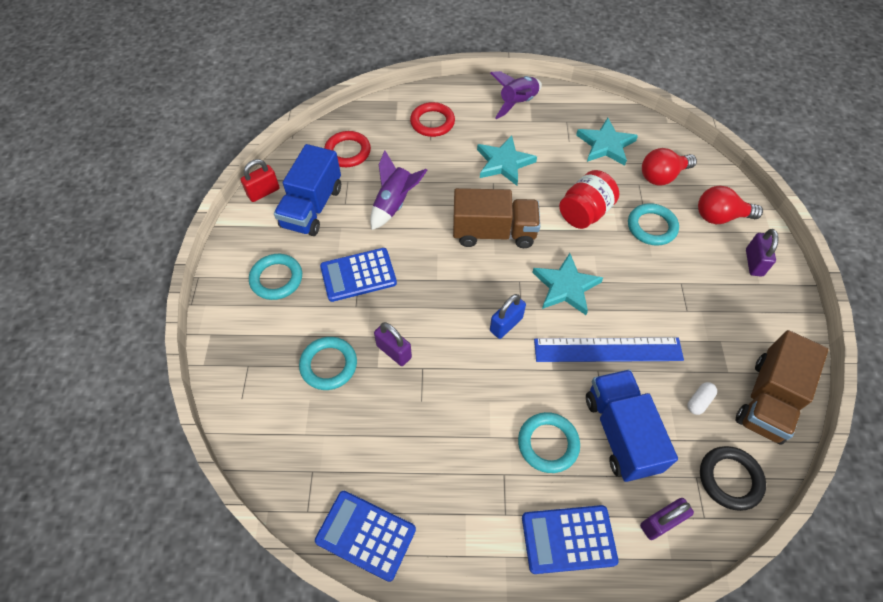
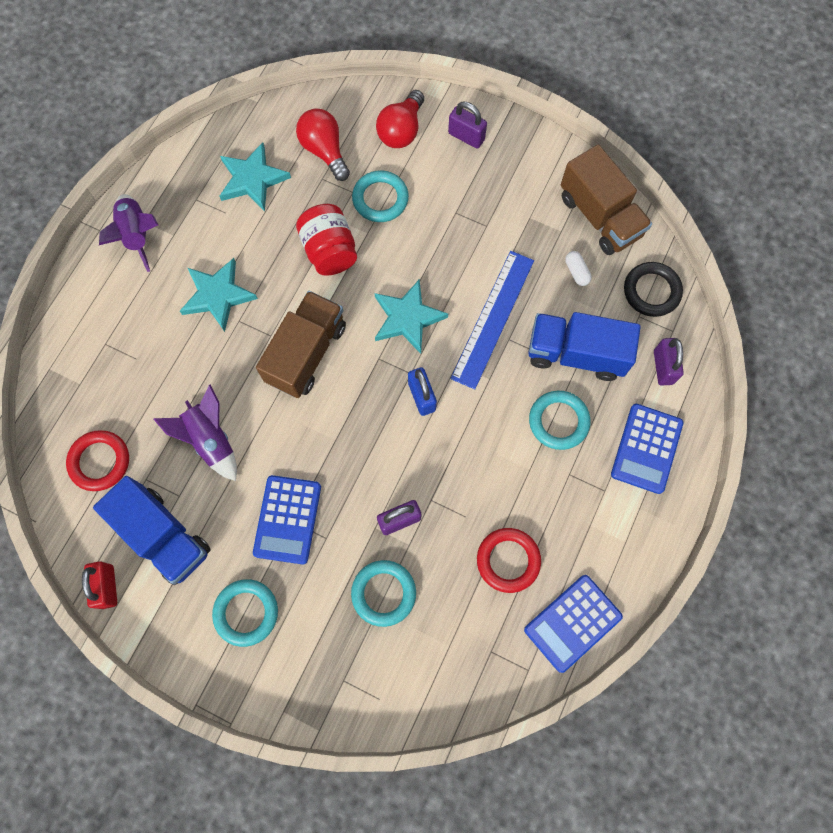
camera: 65 degrees left, 15 degrees up
red ring [410,102,455,137] -> red ring moved to [477,528,541,593]
red light bulb [642,148,697,186] -> red light bulb turned 150 degrees clockwise [296,108,350,181]

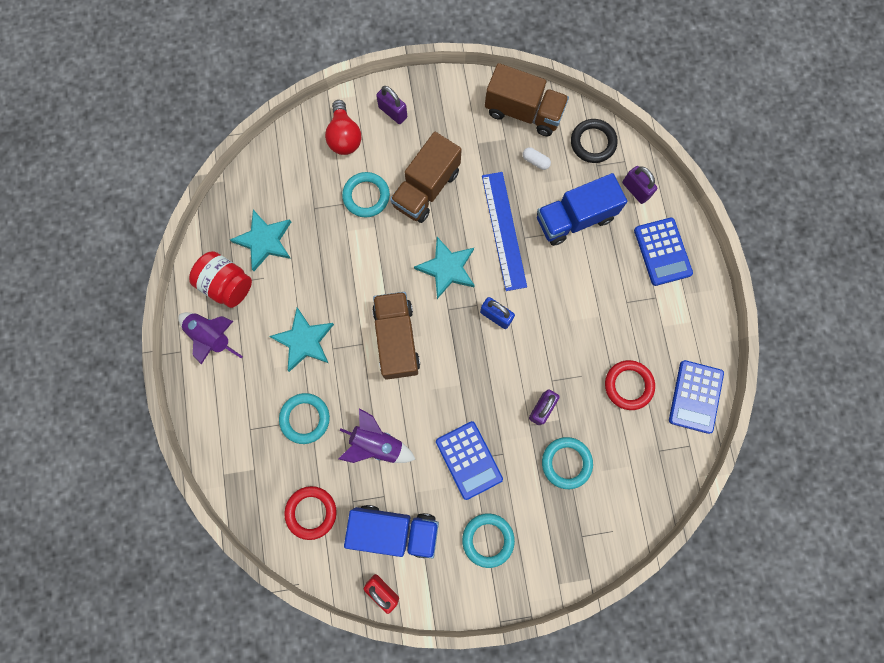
camera: 35 degrees left, 5 degrees up
red light bulb [296,108,350,181] -> none
red jar [296,204,357,276] -> red jar moved to [189,251,252,308]
purple padlock [448,102,487,149] -> purple padlock turned 45 degrees clockwise [376,86,407,124]
turquoise ring [529,391,590,450] -> turquoise ring moved to [279,393,330,444]
none -> brown truck [390,132,462,223]

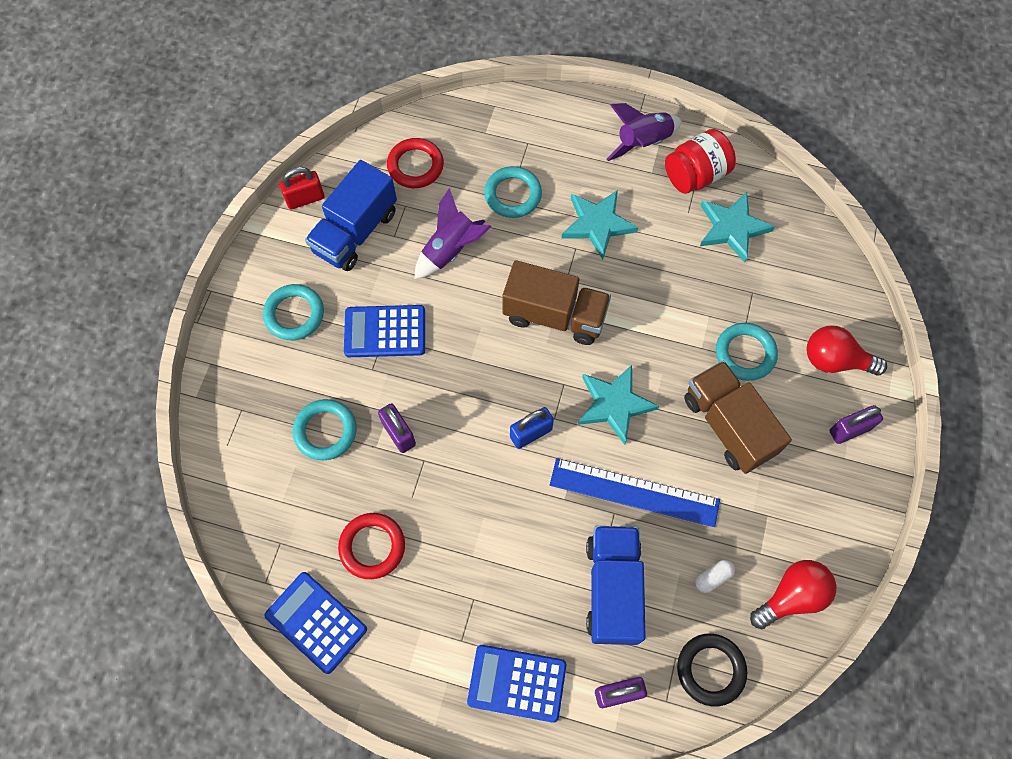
camera: 115 degrees right, 10 degrees down
brown truck [485,63,569,136] -> red light bulb [750,560,837,629]

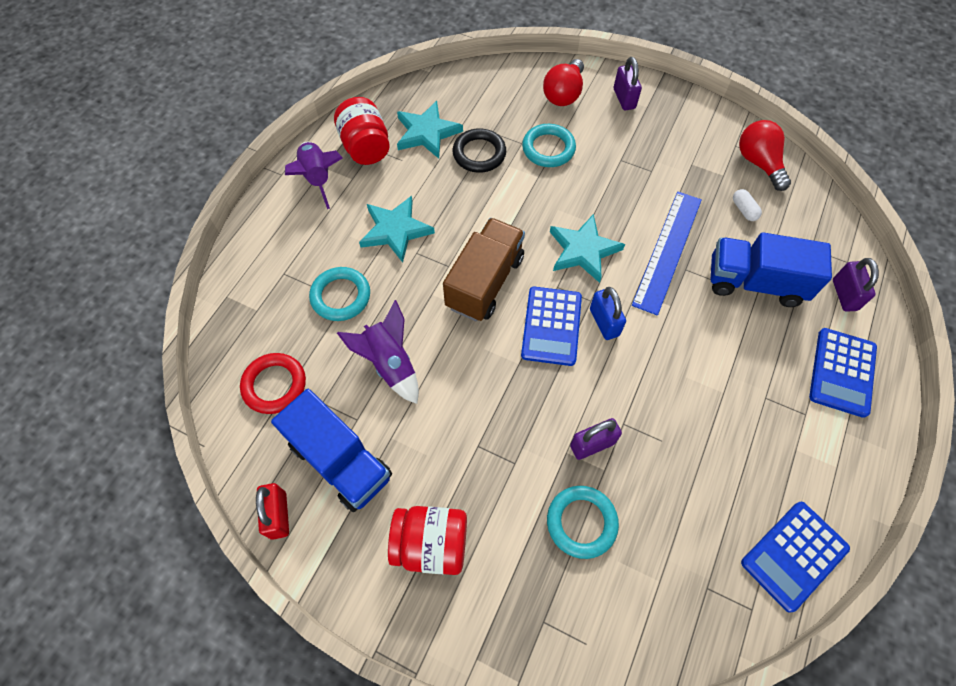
camera: 80 degrees left, 5 degrees down
turquoise ring [263,284,324,340] -> red jar [388,506,467,575]
red ring [338,513,405,579] -> none
blue calculator [344,305,425,357] -> blue calculator moved to [521,287,582,366]
black ring [677,634,747,706] -> black ring moved to [453,128,506,173]
brown truck [684,361,792,474] -> none

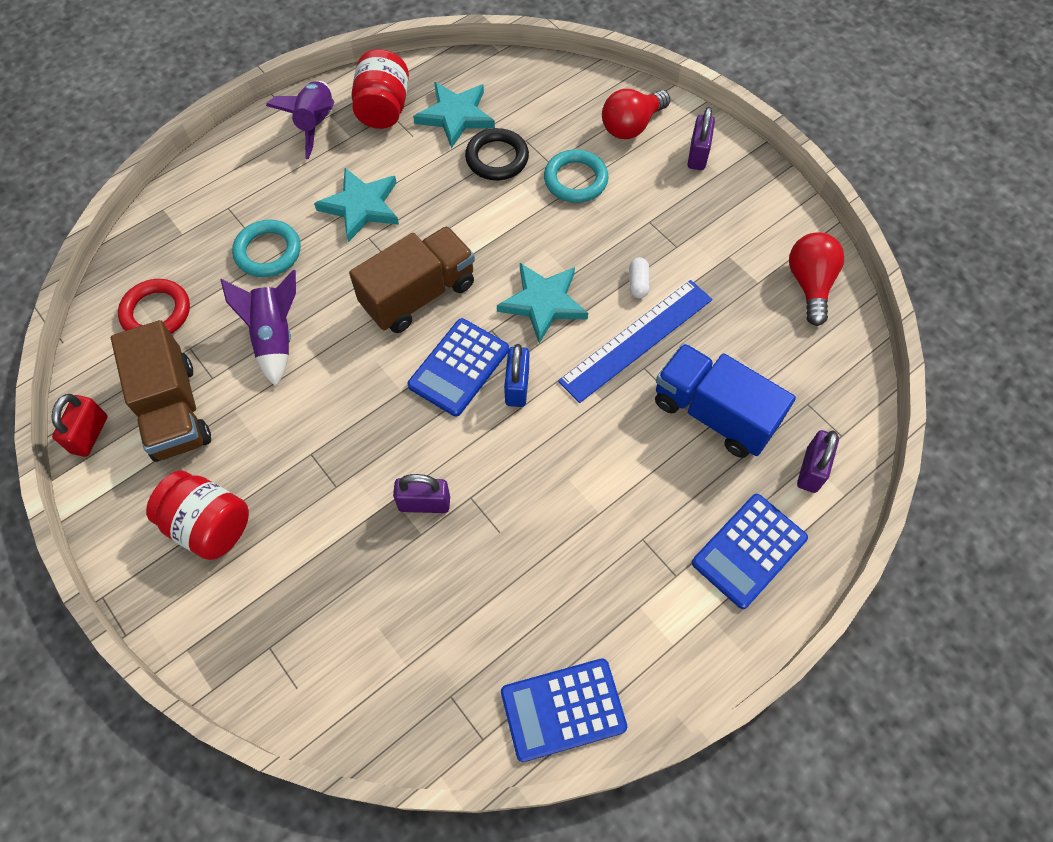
camera: 25 degrees right, 0 degrees up
blue truck [271,389,392,512] -> brown truck [111,320,211,462]
turquoise ring [547,486,619,559] -> none
white capsule [733,189,762,221] -> white capsule moved to [629,257,650,298]

